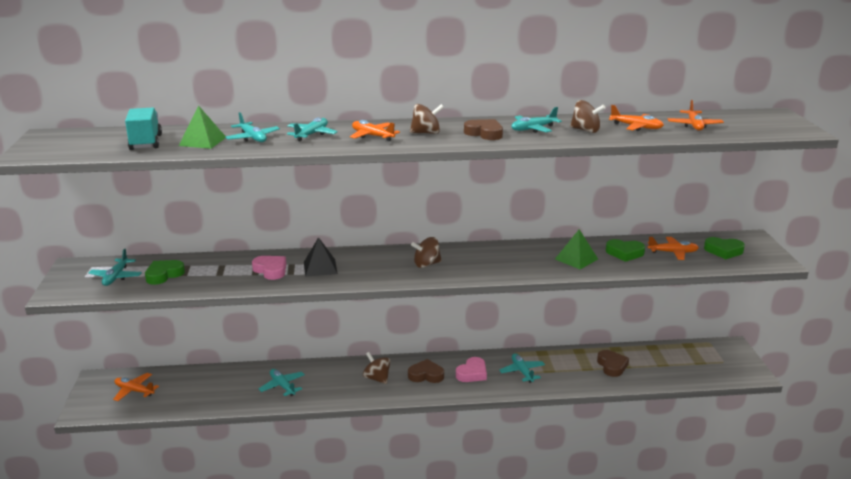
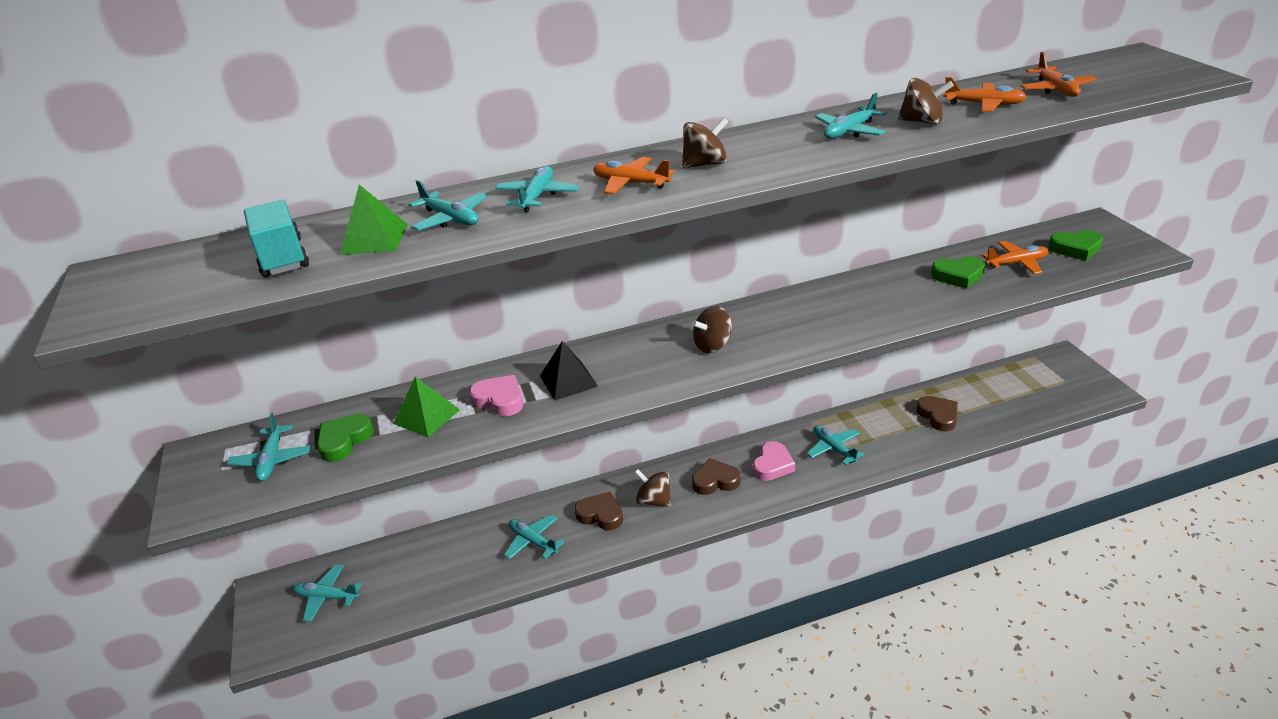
camera: 10 degrees left, 10 degrees up
orange plane [113,373,159,401] -> turquoise plane [293,565,362,622]
brown heart [464,119,503,140] -> brown heart moved to [574,491,623,530]
green pyramid [555,229,598,269] -> green pyramid moved to [393,376,460,438]

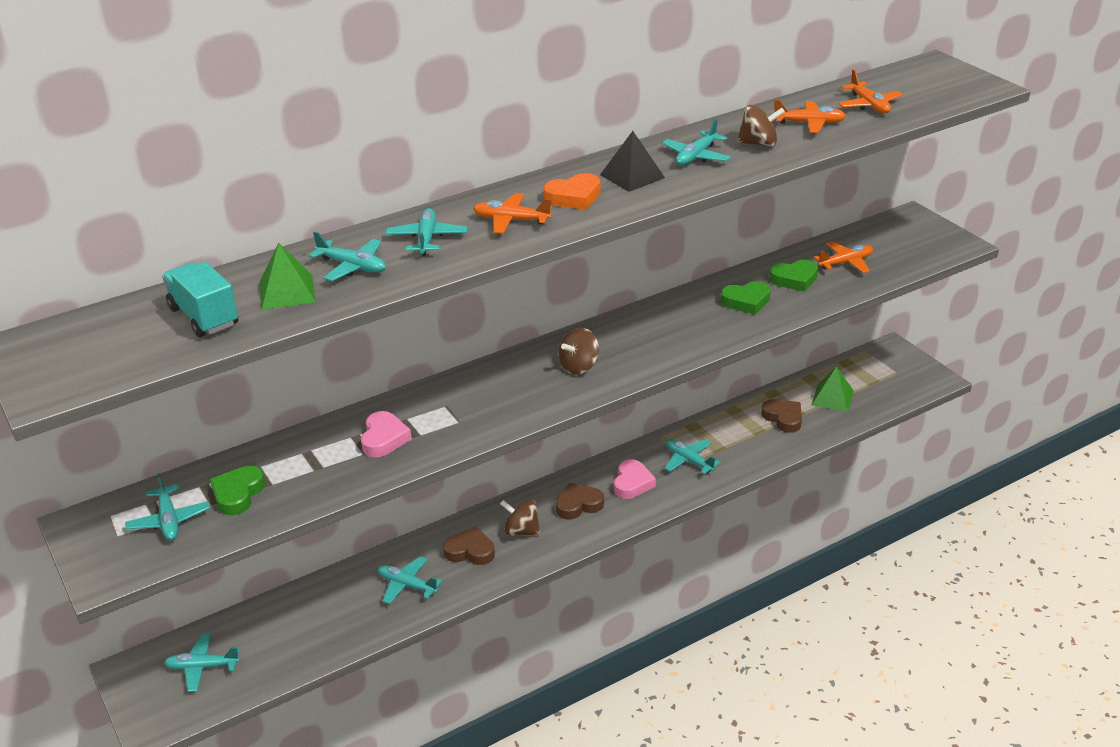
camera: 15 degrees left, 0 degrees up
green pyramid [393,376,460,438] -> green pyramid moved to [812,366,854,412]
pink heart [469,375,523,416] -> pink heart turned 75 degrees clockwise [361,411,412,457]
black pyramid [540,341,598,401] -> black pyramid moved to [600,131,665,192]
brown spinning top [682,117,729,169] -> orange heart [543,173,600,210]
green heart [1048,230,1103,261] -> green heart moved to [720,281,771,314]

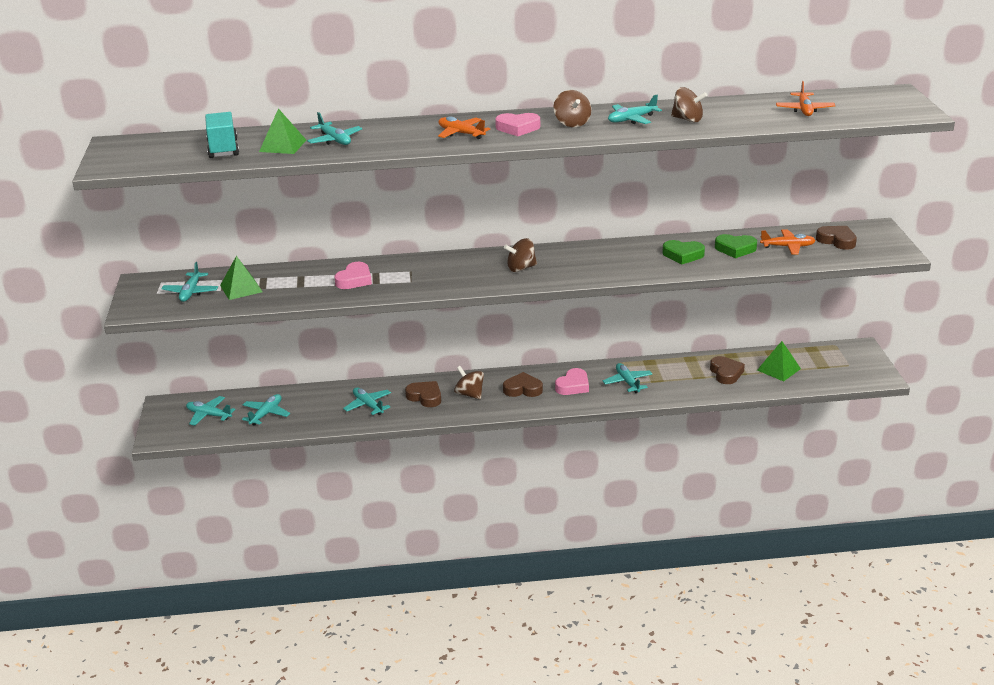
camera: 25 degrees right, 5 degrees down
green heart [210,466,265,515] -> green pyramid [220,256,263,300]
turquoise plane [385,208,467,256] -> turquoise plane moved to [242,394,290,426]
orange heart [543,173,600,210] -> pink heart [495,113,540,136]
black pyramid [600,131,665,192] -> brown spinning top [554,90,591,127]
orange plane [774,100,846,133] -> none
none -> brown heart [816,226,857,250]

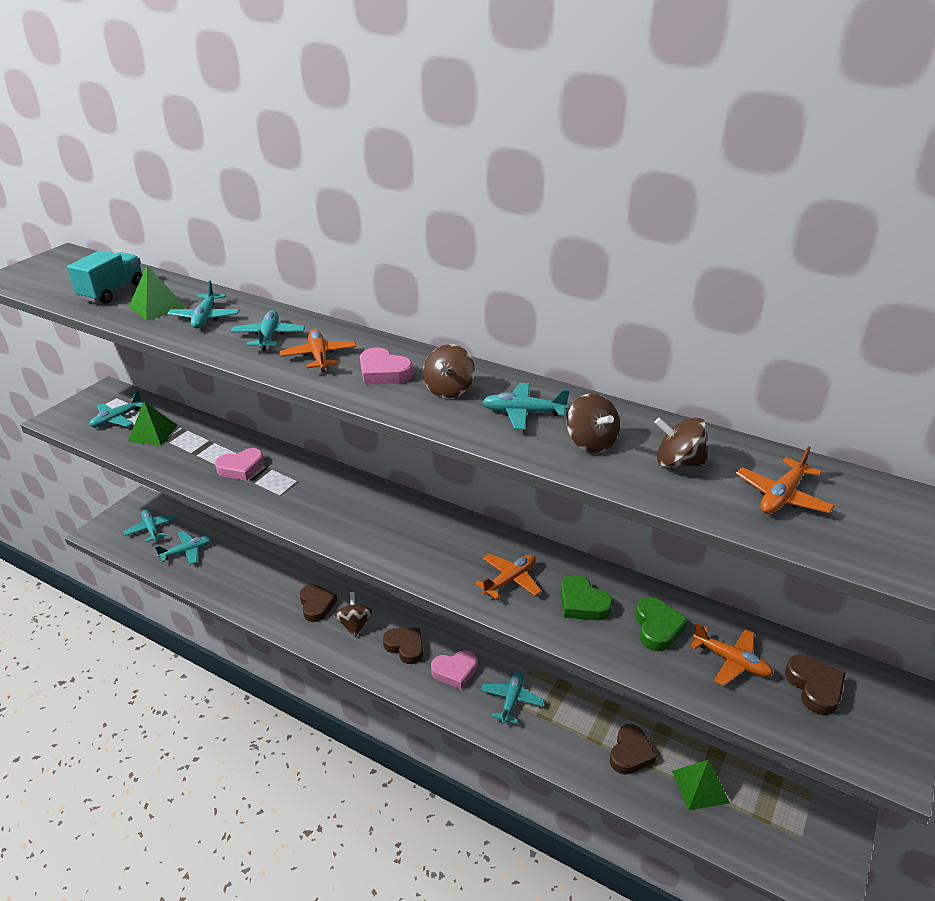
camera: 35 degrees right, 5 degrees up
turquoise plane [343,387,391,415] -> turquoise plane moved to [231,310,305,351]
brown spinning top [504,238,537,272] -> brown spinning top moved to [654,417,708,467]
green heart [715,234,757,258] -> green heart turned 135 degrees counterclockwise [635,597,688,651]
none -> orange plane [475,554,541,599]

